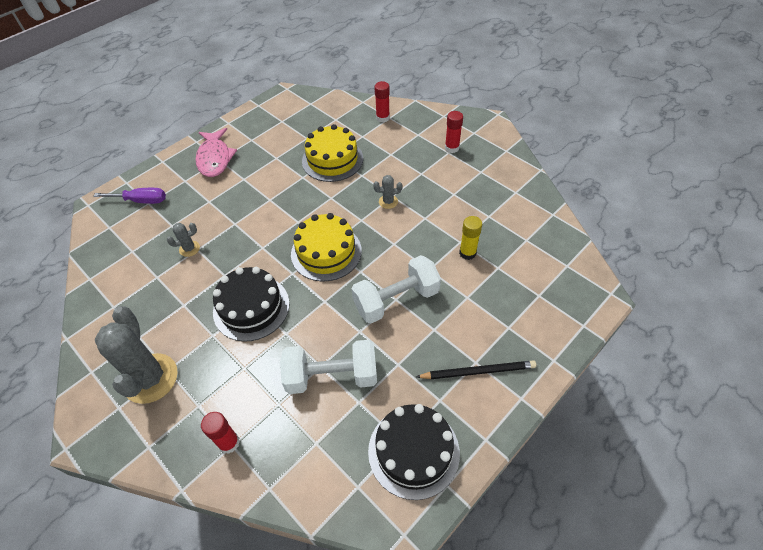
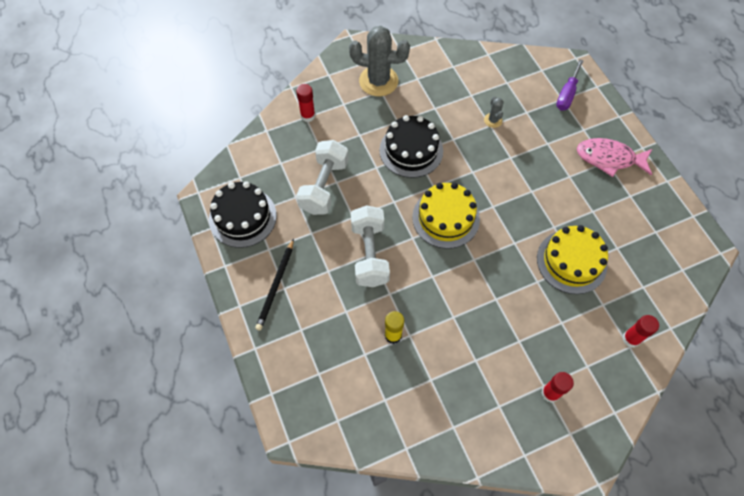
camera: 110 degrees right, 10 degrees up
grey cactus [373,175,403,209] -> none

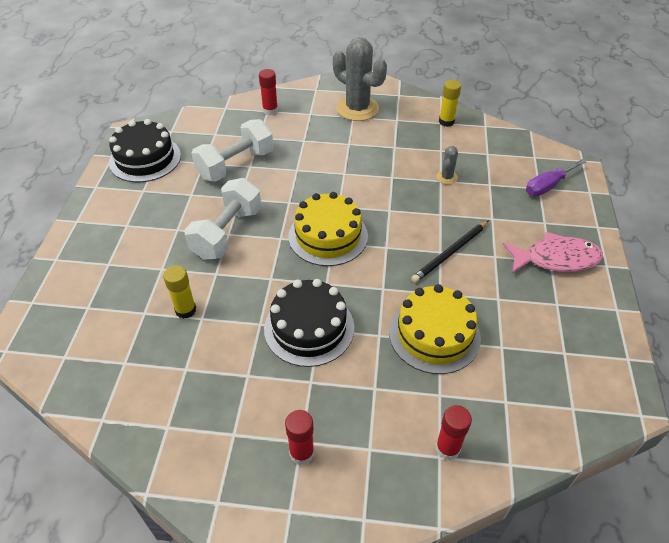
camera: 30 degrees right, 15 degrees down
black pencil [255,238,294,331] -> black pencil moved to [411,220,489,283]
black cake [380,115,443,178] -> black cake moved to [264,279,354,367]
pink fish [577,138,652,177] -> pink fish turned 135 degrees clockwise [503,232,603,274]
none -> yellow glue stick [439,80,461,127]

